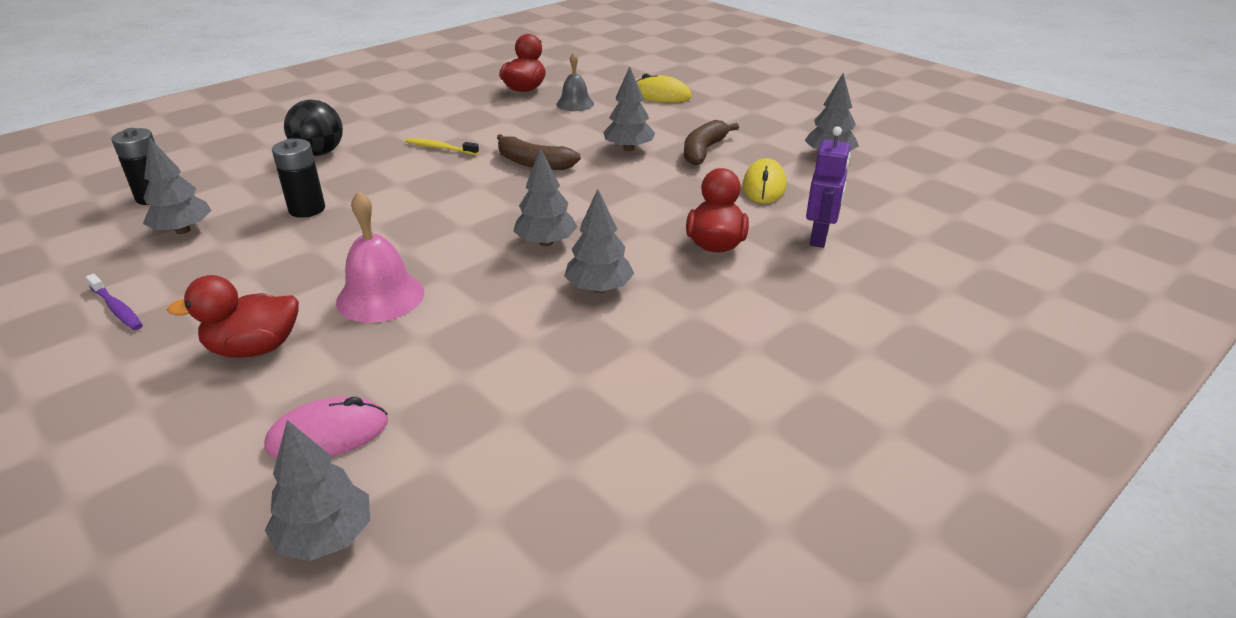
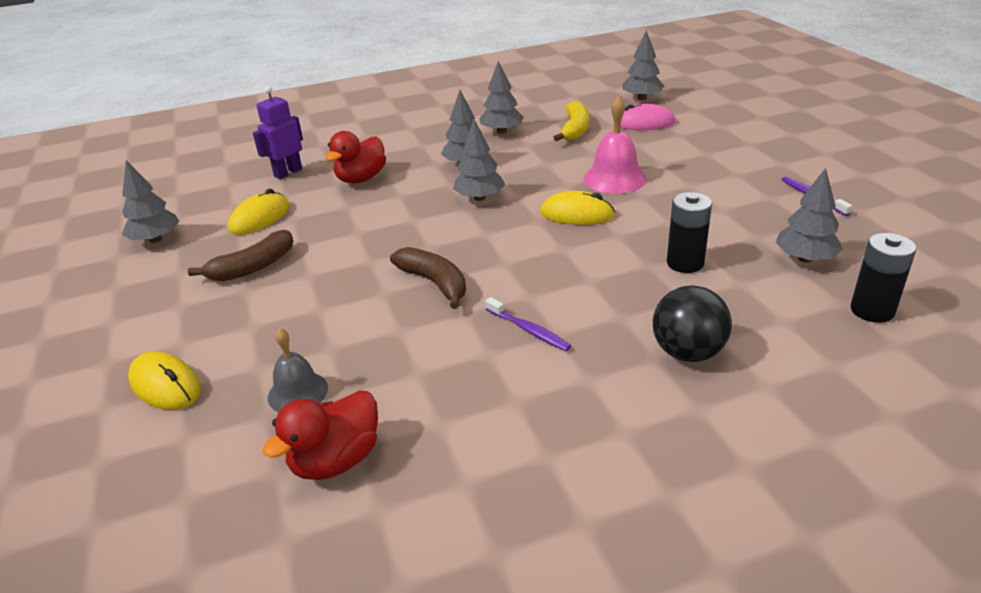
camera: 155 degrees left, 0 degrees up
red duck [167,275,299,358] -> none
yellow toothbrush [405,138,479,155] -> purple toothbrush [485,297,571,351]
grey tree [603,67,655,151] -> grey tree moved to [479,61,524,134]
none -> yellow mouse [540,191,615,225]
none -> yellow banana [553,101,589,141]

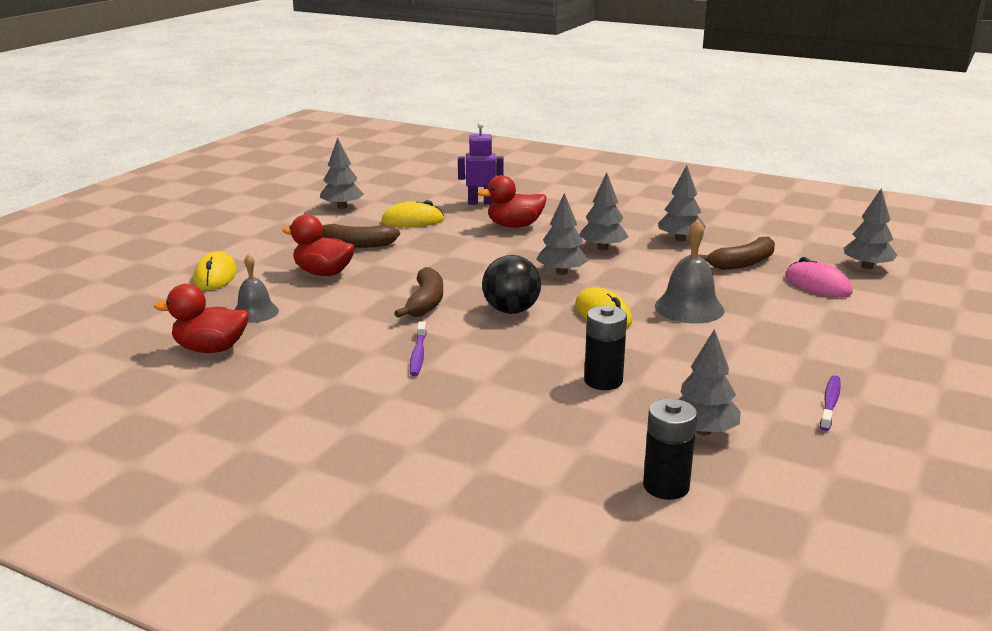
camera: 45 degrees right, 10 degrees down
yellow banana [553,101,589,141] -> brown banana [698,236,775,270]
pink bell [583,96,647,194] -> grey bell [655,219,725,324]
black ball [653,285,732,362] -> black ball moved to [482,255,541,314]
none -> red duck [282,214,355,276]

